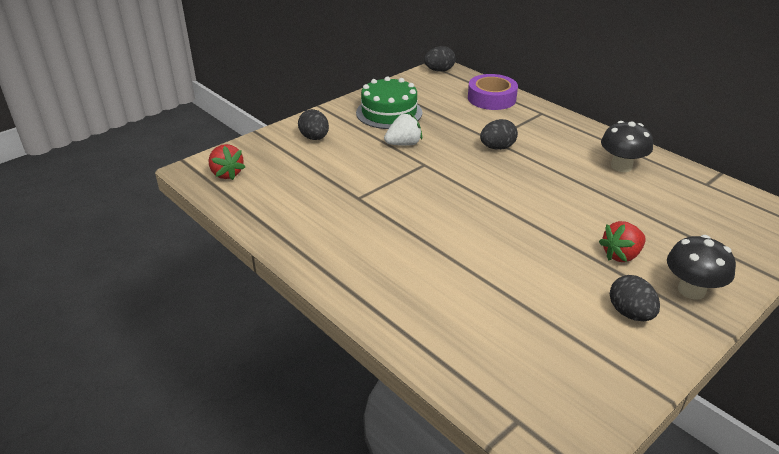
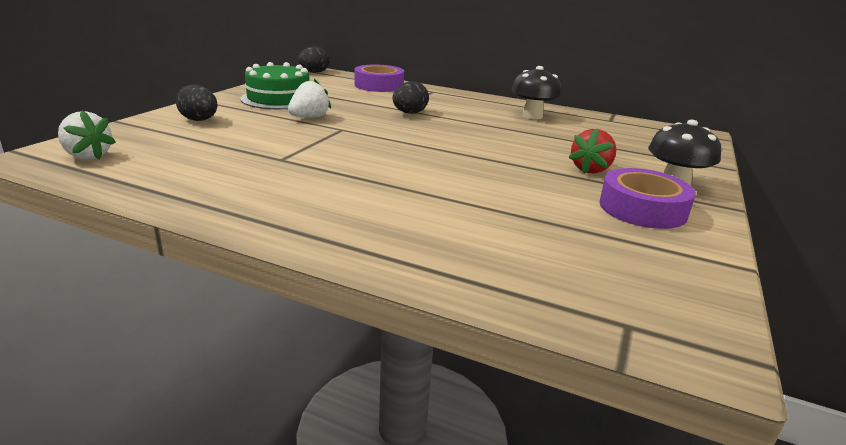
camera: 25 degrees left, 10 degrees down
red strawberry [208,144,245,180] -> white strawberry [58,110,116,160]
black egg [610,275,660,321] -> purple tape [599,168,696,229]

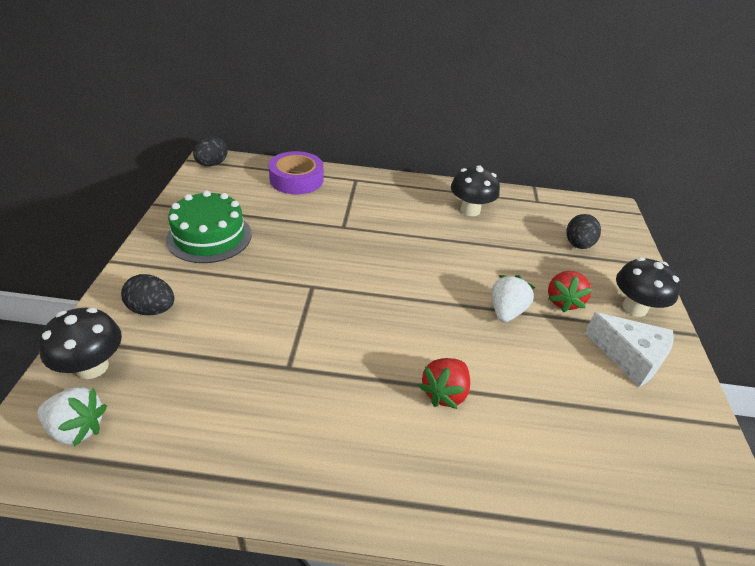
camera: 20 degrees left, 15 degrees up
white strawberry [288,79,331,118] -> white strawberry moved to [492,275,535,322]
black egg [393,81,429,114] -> black egg moved to [566,214,601,249]
purple tape [599,168,696,229] -> white cheese [585,312,674,387]
none -> black mushroom [39,308,122,379]
none -> red strawberry [419,358,470,409]

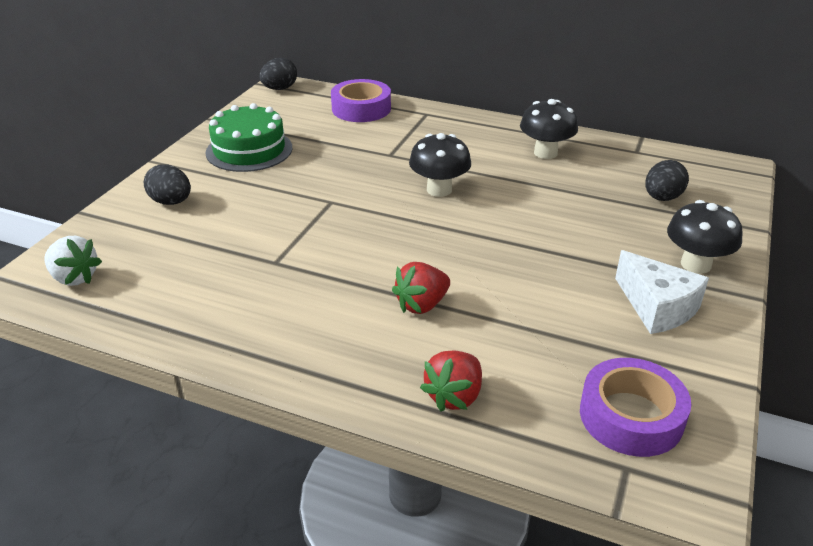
camera: 20 degrees right, 5 degrees down
black mushroom [39,308,122,379] -> black mushroom moved to [409,133,471,197]
white strawberry [492,275,535,322] -> none
red strawberry [548,271,593,312] -> red strawberry moved to [420,351,482,411]
none -> purple tape [580,358,691,457]

